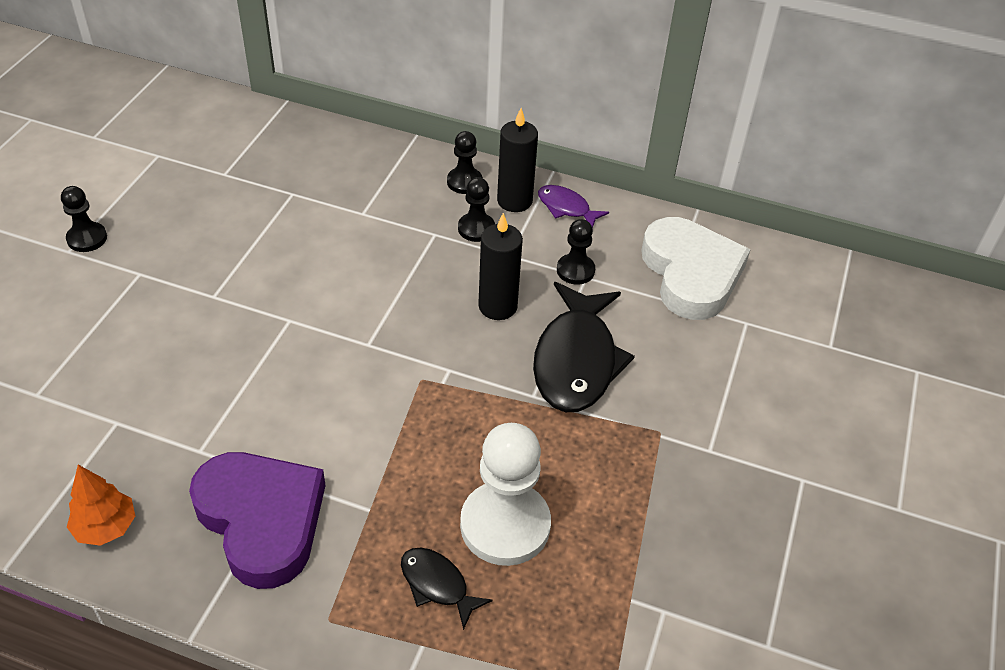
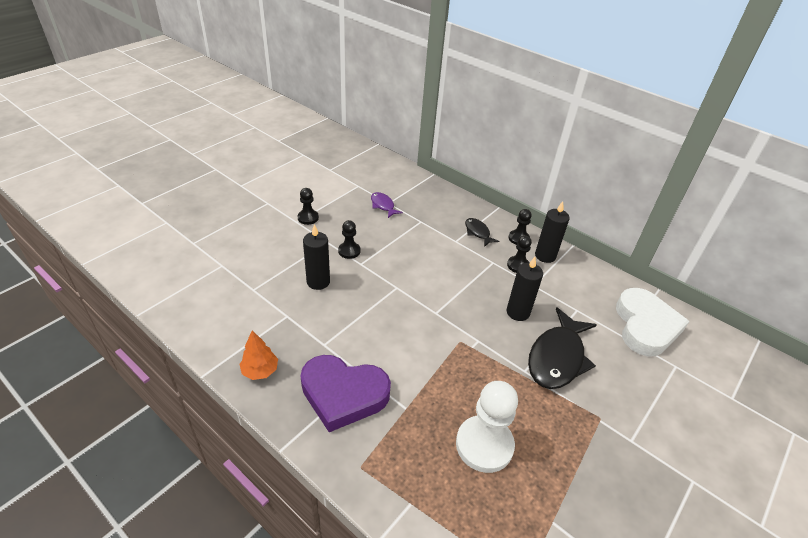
camera: 20 degrees right, 5 degrees down
purple heart [189,452,326,589] -> purple heart turned 120 degrees clockwise [300,355,391,432]
black fish [401,547,493,630] -> black fish moved to [465,218,499,247]
purple fish [538,185,609,228] -> purple fish moved to [371,192,403,218]
black pawn [557,219,595,285] -> black pawn moved to [338,220,360,259]
none -> black candle [303,224,330,290]

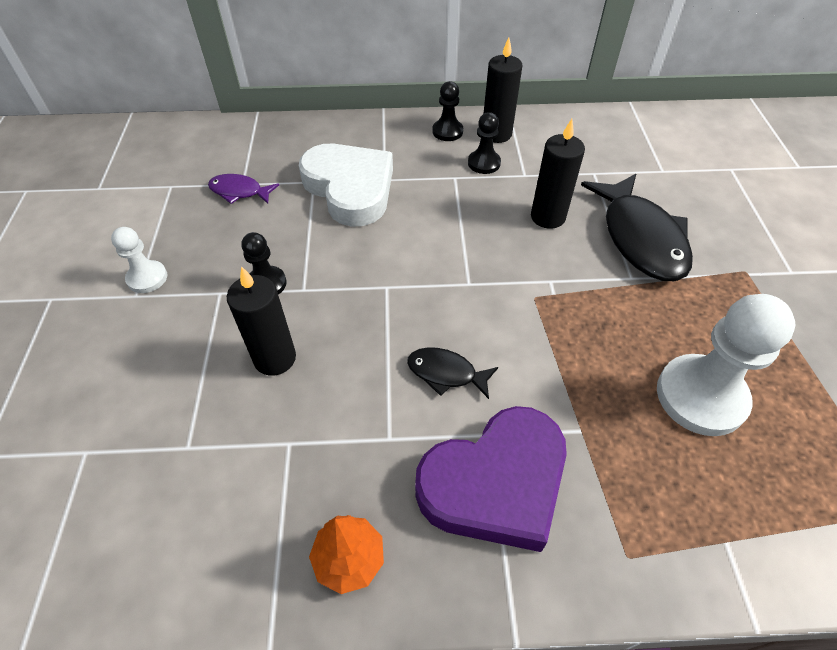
camera: 40 degrees left, 10 degrees up
black pawn [298,188,319,225] -> white pawn [111,227,167,293]
black fish [465,218,499,247] -> black fish moved to [407,347,498,399]
white heart [616,288,690,356] -> white heart moved to [299,144,393,227]

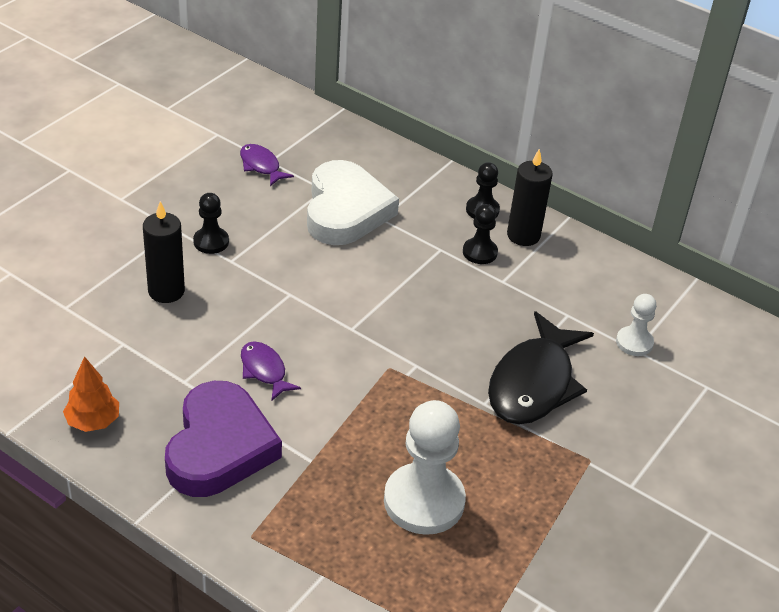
camera: 35 degrees right, 10 degrees down
white pawn [111,227,167,293] -> white pawn moved to [616,294,656,356]
black fish [407,347,498,399] -> purple fish [241,341,301,401]
purple heart [415,406,567,552] -> purple heart turned 90 degrees counterclockwise [165,381,282,497]
black candle [531,119,585,229] -> none

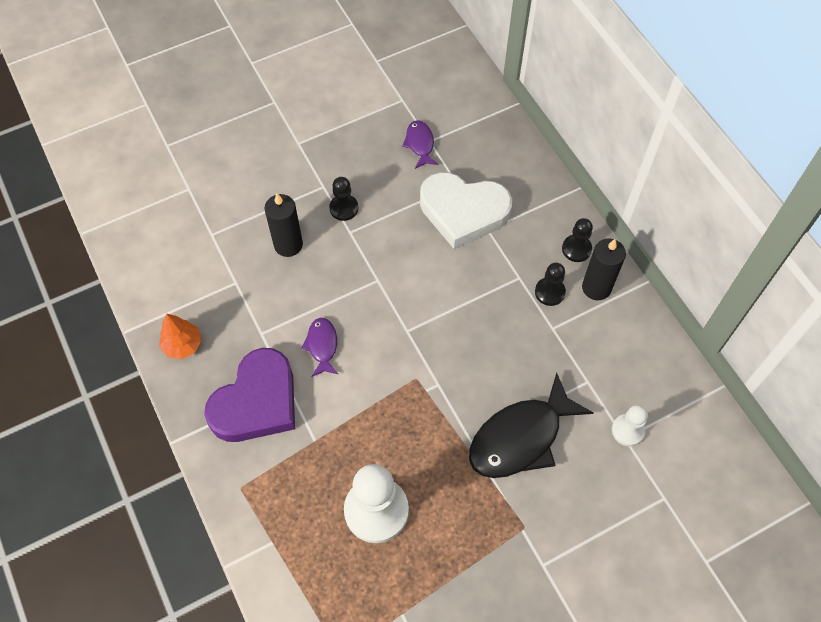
camera: 30 degrees right, 20 degrees up
white heart [307,160,399,245] -> white heart turned 75 degrees clockwise [420,172,512,249]

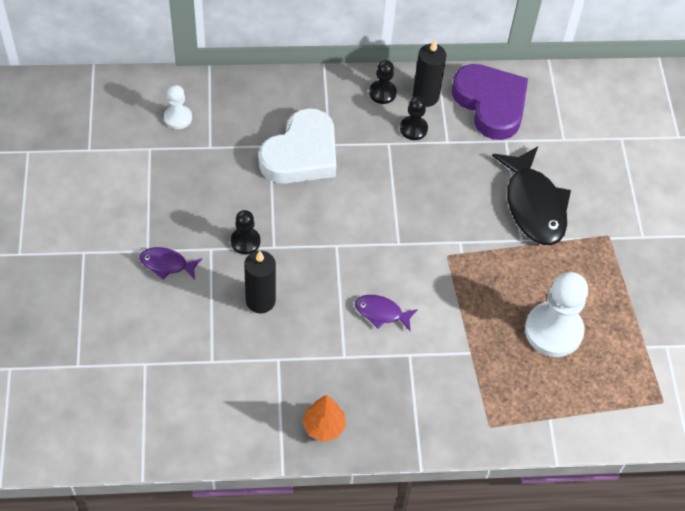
camera: 70 degrees left, 5 degrees down
purple heart [204,348,295,442] -> purple heart moved to [452,64,528,140]
purple fish [402,120,439,169] -> purple fish moved to [140,247,202,280]
white pawn [612,405,648,446] -> white pawn moved to [164,85,192,129]

